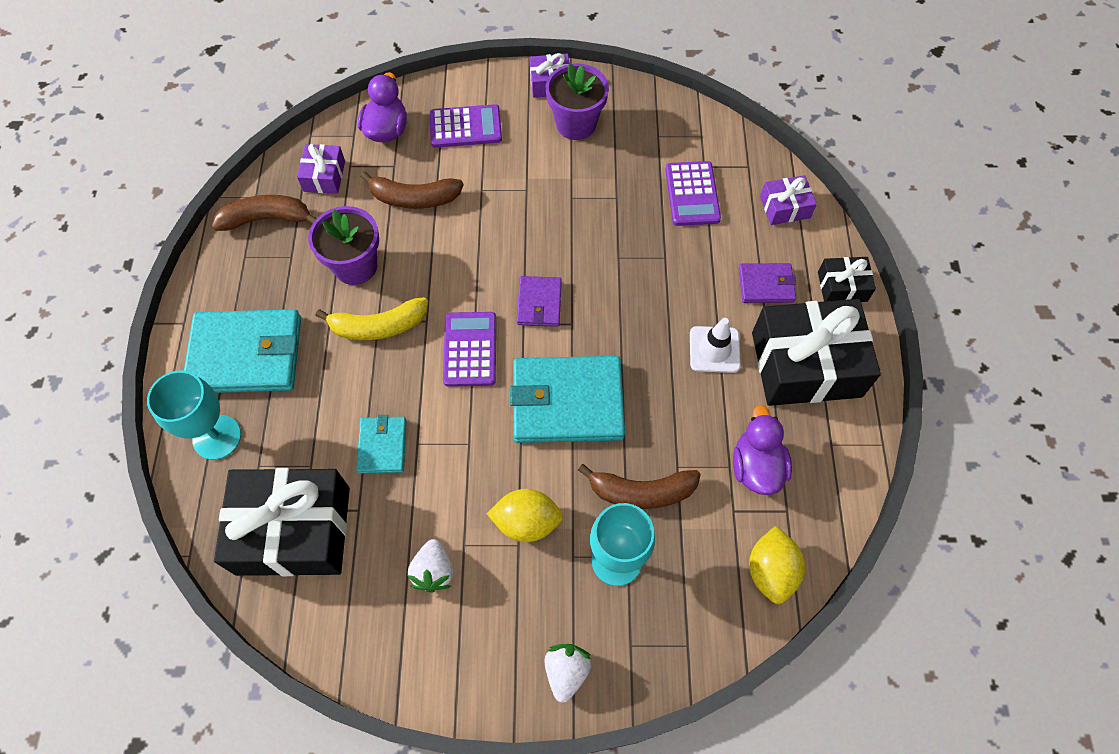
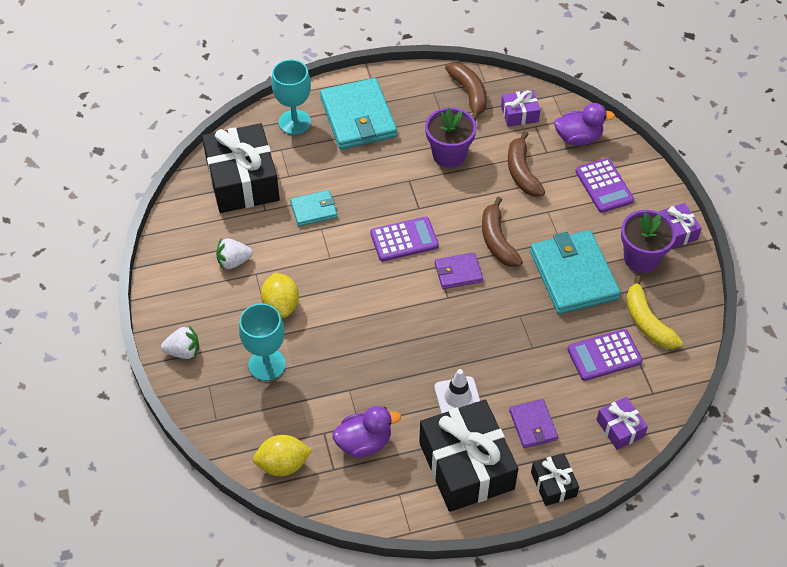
camera: 75 degrees right, 10 degrees down
yellow banana [316,297,428,340] -> yellow banana moved to [626,275,683,349]
turquoise wallet [510,356,625,443] -> turquoise wallet moved to [530,230,621,314]
brown banana [578,464,701,509] -> brown banana moved to [482,197,523,267]

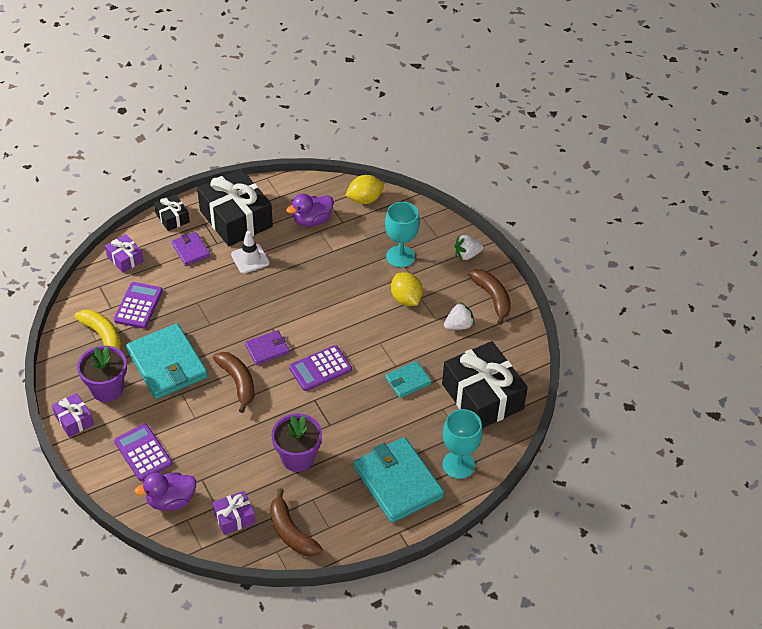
camera: 165 degrees right, 5 degrees down
brown banana [508,131,545,197] -> brown banana moved to [468,269,511,325]
purple calculator [567,329,642,381] -> purple calculator turned 45 degrees counterclockwise [114,282,163,329]

